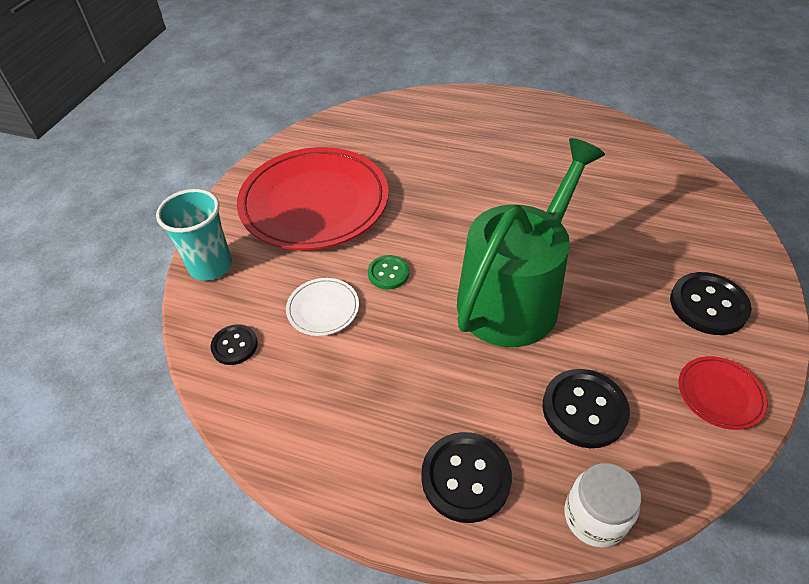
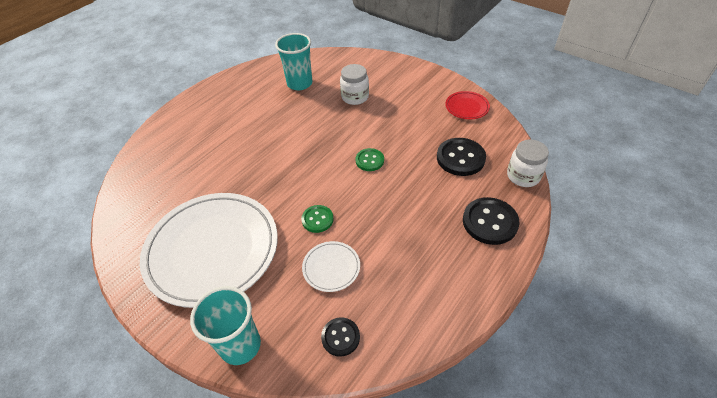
camera: 70 degrees left, 0 degrees up
red plate [237,147,389,250] -> white plate [140,193,278,308]
green watering can [457,138,605,347] -> green button [356,148,384,171]
black button [670,272,752,335] -> none
none -> turquoise cup [275,33,312,90]
none -> white jar [340,64,369,105]

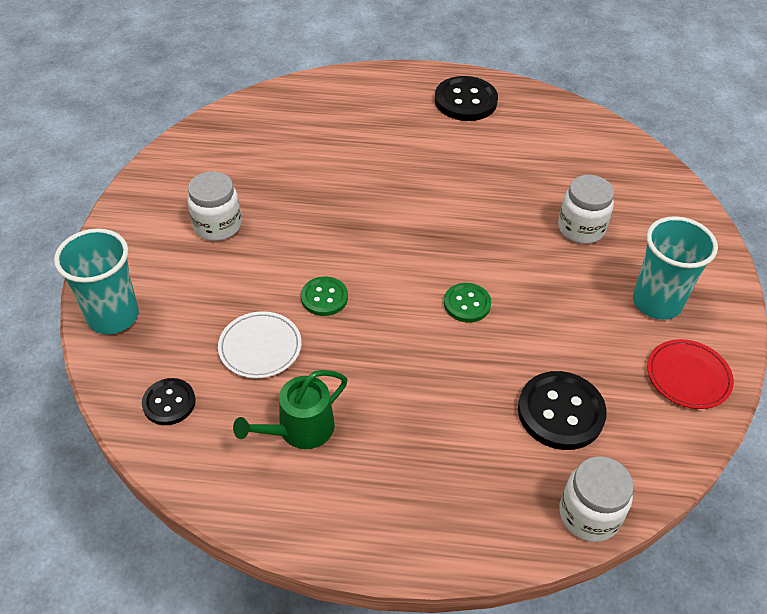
camera: 55 degrees right, 0 degrees up
white plate [140,193,278,308] -> white jar [187,171,241,241]
turquoise cup [275,33,312,90] -> turquoise cup moved to [633,216,718,320]
black button [463,197,519,245] -> black button moved to [435,76,498,121]
none -> green watering can [233,370,347,449]

